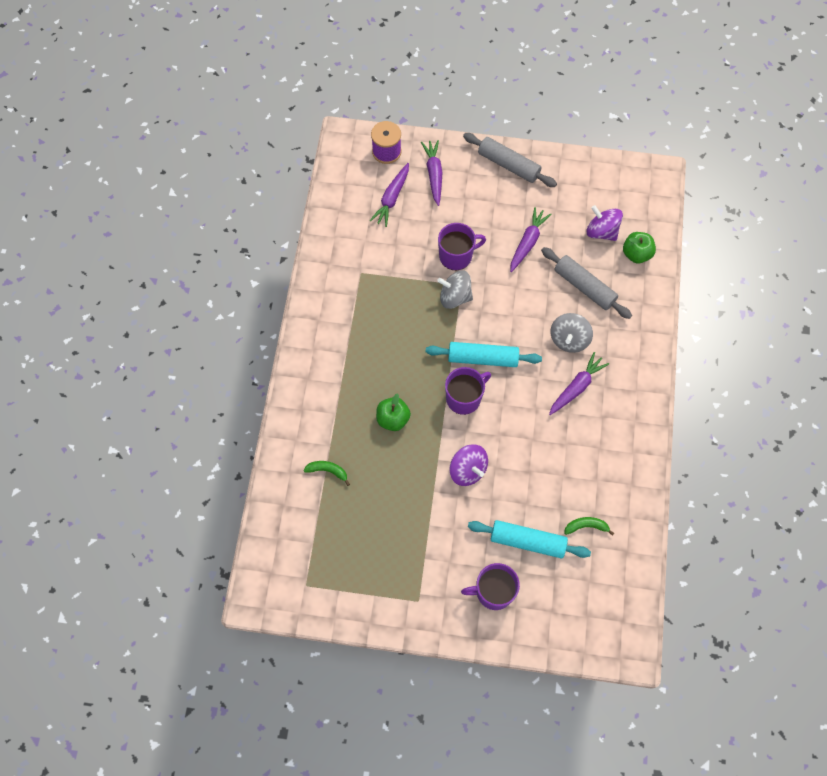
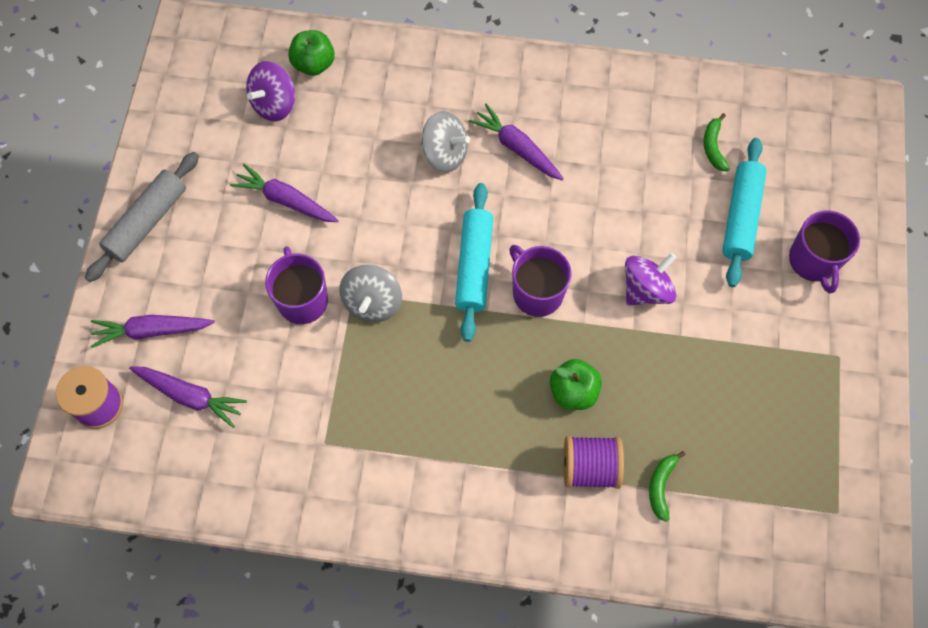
camera: 90 degrees left, 0 degrees up
grey rolling pin [541,247,632,319] -> none
none -> purple spool [563,436,624,489]

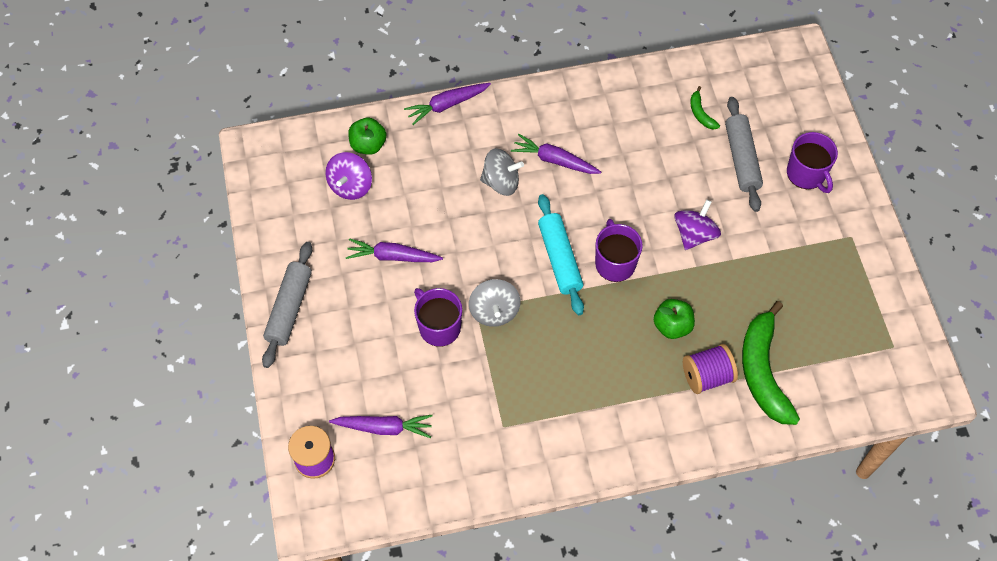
camera: 20 degrees left, 5 degrees down
purple carrot [91,315,215,348] -> purple carrot moved to [404,83,491,125]
purple mug [509,245,572,317] -> purple mug turned 45 degrees clockwise [595,219,643,282]
green banana [649,451,685,522] -> green banana [742,301,800,425], size x2.28
turquoise rolling pin [722,138,767,287] -> grey rolling pin [725,97,763,212]

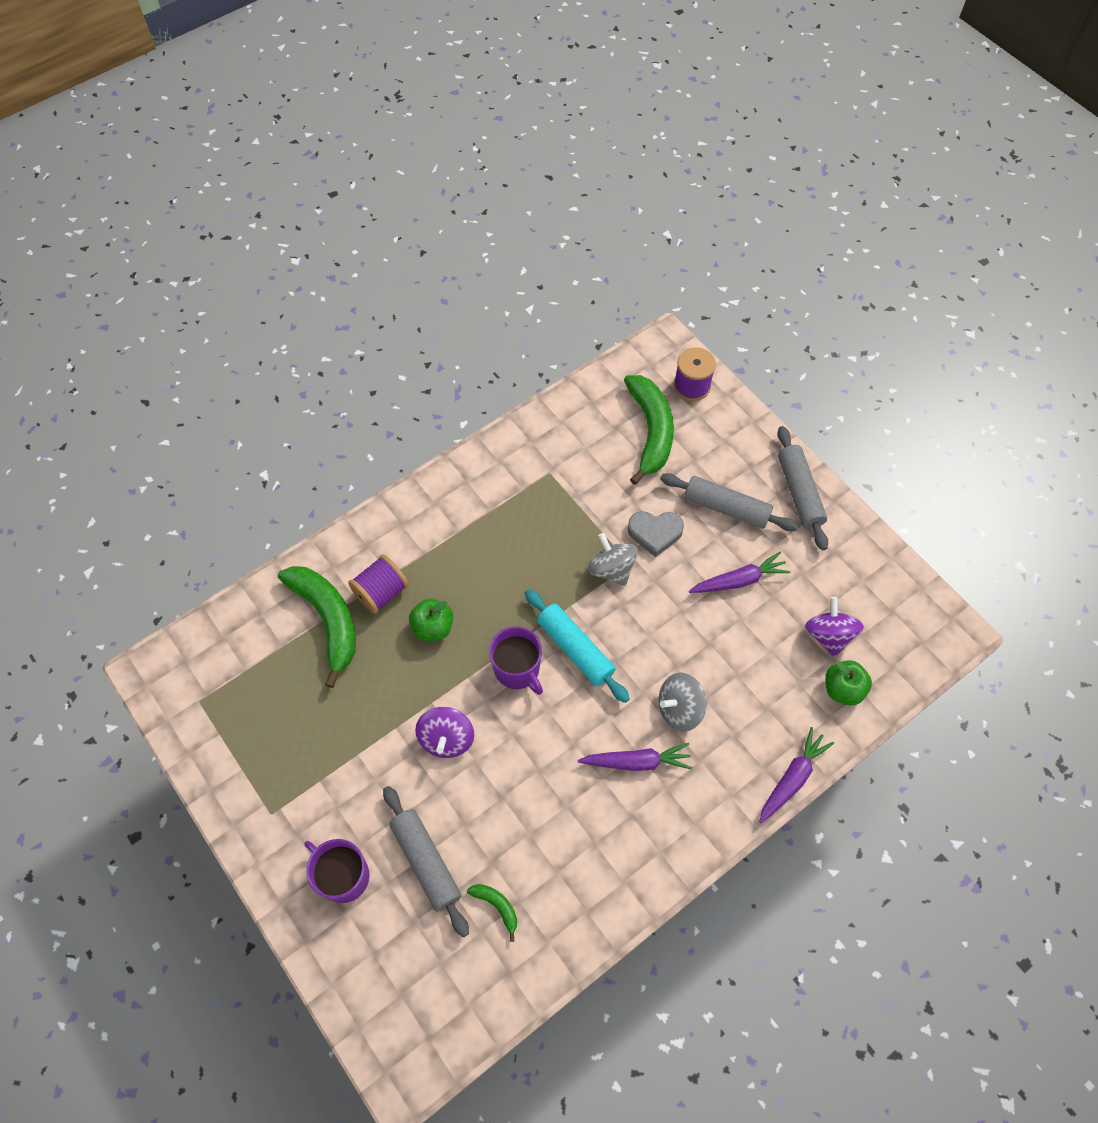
camera: 155 degrees right, 0 degrees up
purple carrot [329,415,433,438] -> green banana [624,375,674,485]
purple mug [414,288,462,347] -> grey heart [628,511,684,557]
none -> grey rolling pin [660,473,798,531]

